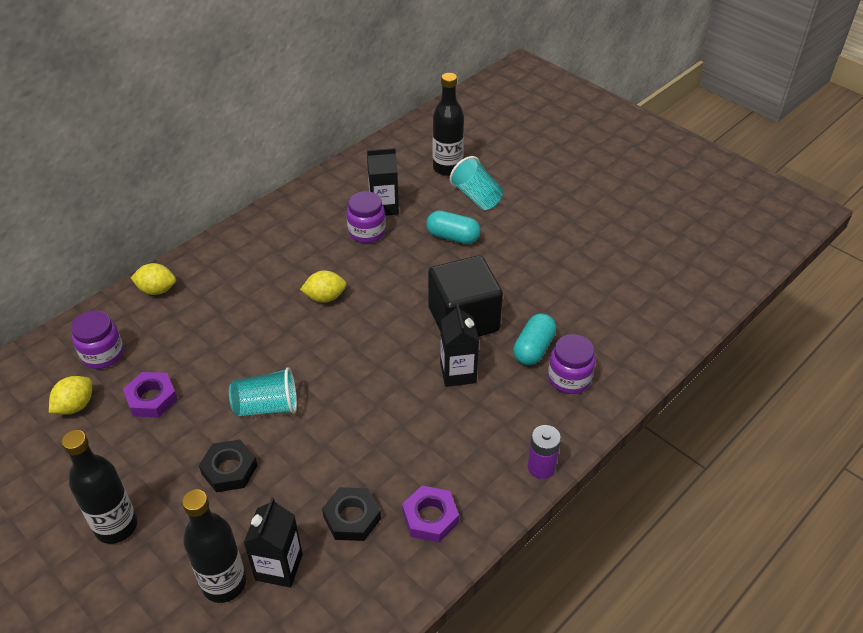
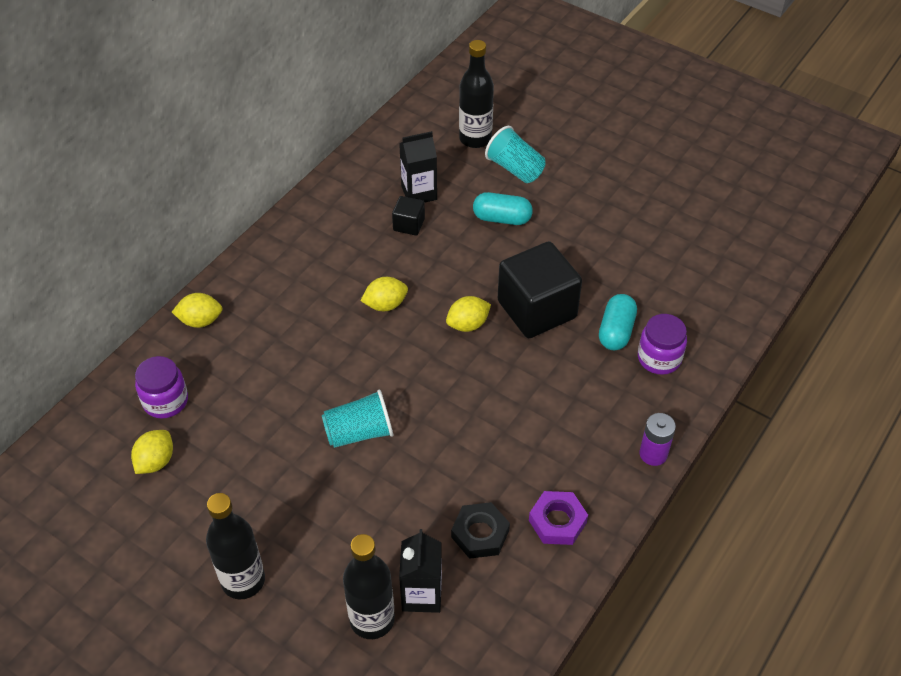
camera: 10 degrees left, 5 degrees up
purple nut [123,372,178,418] -> none
black nut [199,440,258,492] -> none
purple jar [347,191,386,243] -> black cube [392,196,425,236]
black carton [440,304,479,387] -> none
none -> yellow lemon [446,296,491,332]

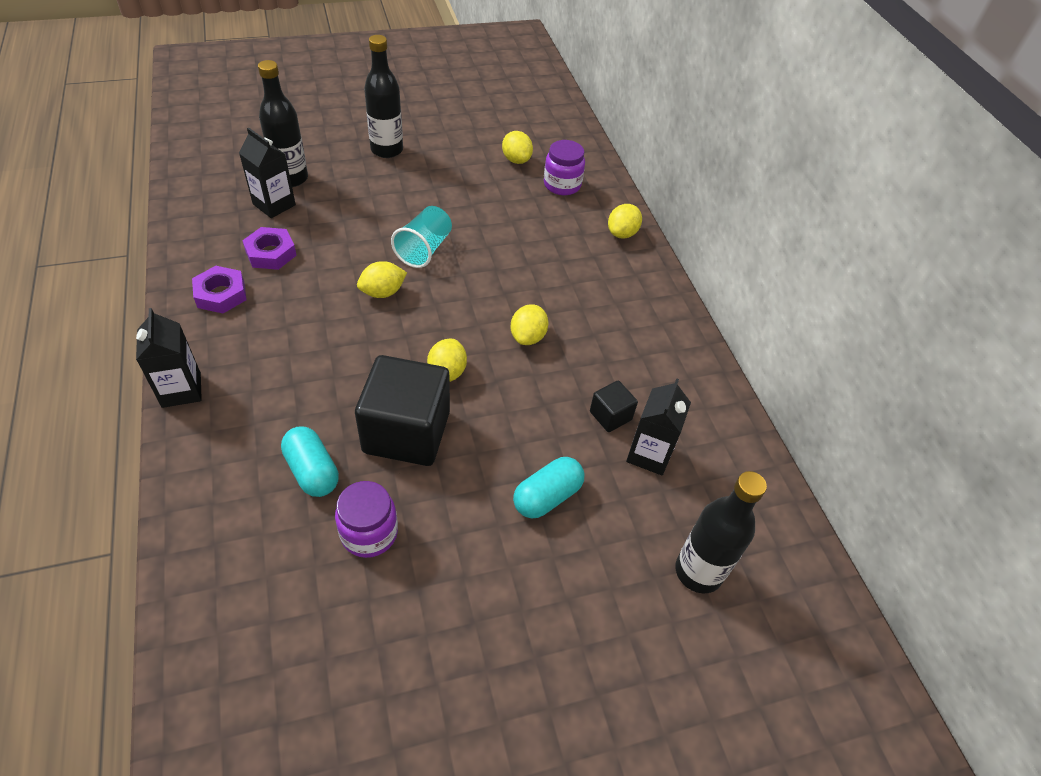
camera: 125 degrees right, 0 degrees up
black nut [451,502,510,559] -> purple nut [242,227,297,270]
turquoise cup [485,126,545,183] -> none
purple jar [638,314,687,375] -> purple jar moved to [335,481,398,558]
purple battery [639,413,676,466] -> black carton [136,308,202,408]
none -> yellow lemon [357,261,407,298]

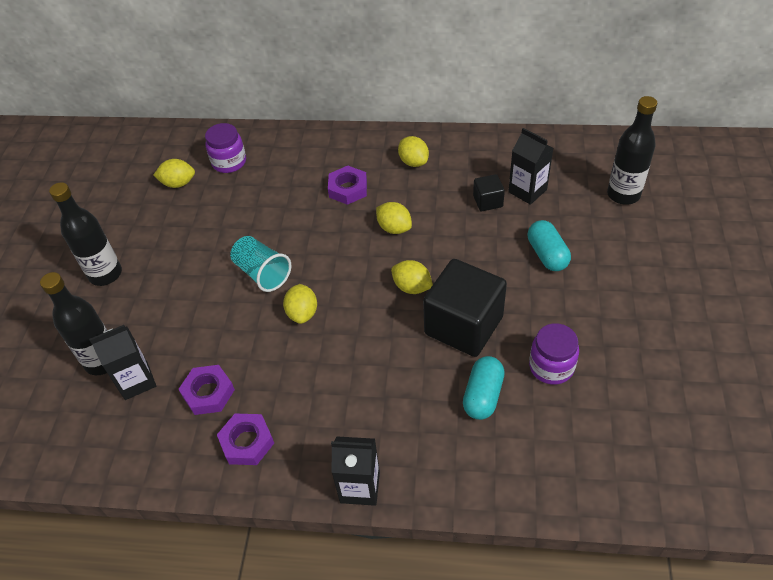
camera: 60 degrees left, 0 degrees up
turquoise capsule [281,426,339,497] -> turquoise capsule turned 60 degrees counterclockwise [463,356,505,420]
yellow lemon [608,204,642,239] -> yellow lemon moved to [398,136,429,167]
none -> purple nut [328,166,367,205]

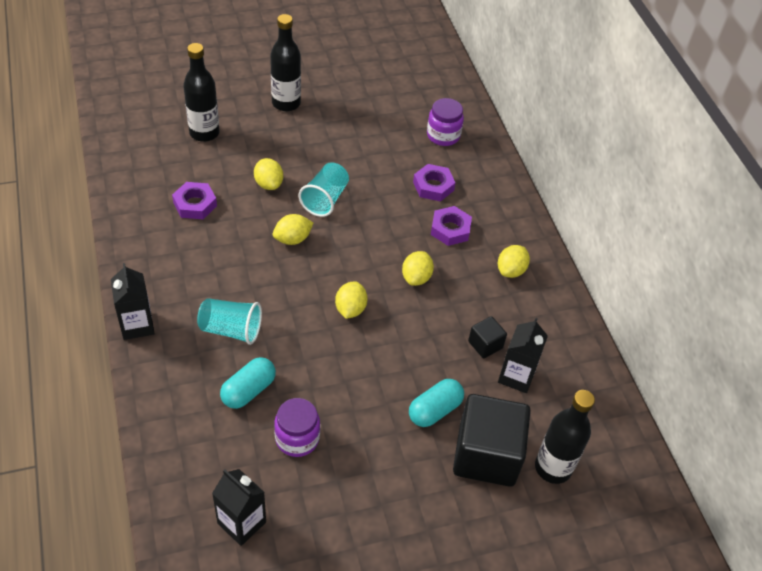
camera: 60 degrees right, 0 degrees up
black carton [89,325,156,400] -> black carton moved to [212,469,266,546]
yellow lemon [153,159,195,188] -> yellow lemon moved to [254,158,283,190]
purple nut [217,414,274,465] -> purple nut moved to [413,164,456,202]
black cube [423,259,507,357] -> black cube moved to [453,394,531,487]
turquoise capsule [463,356,505,420] -> turquoise capsule turned 45 degrees counterclockwise [220,357,276,409]
none -> turquoise cup [197,298,262,345]

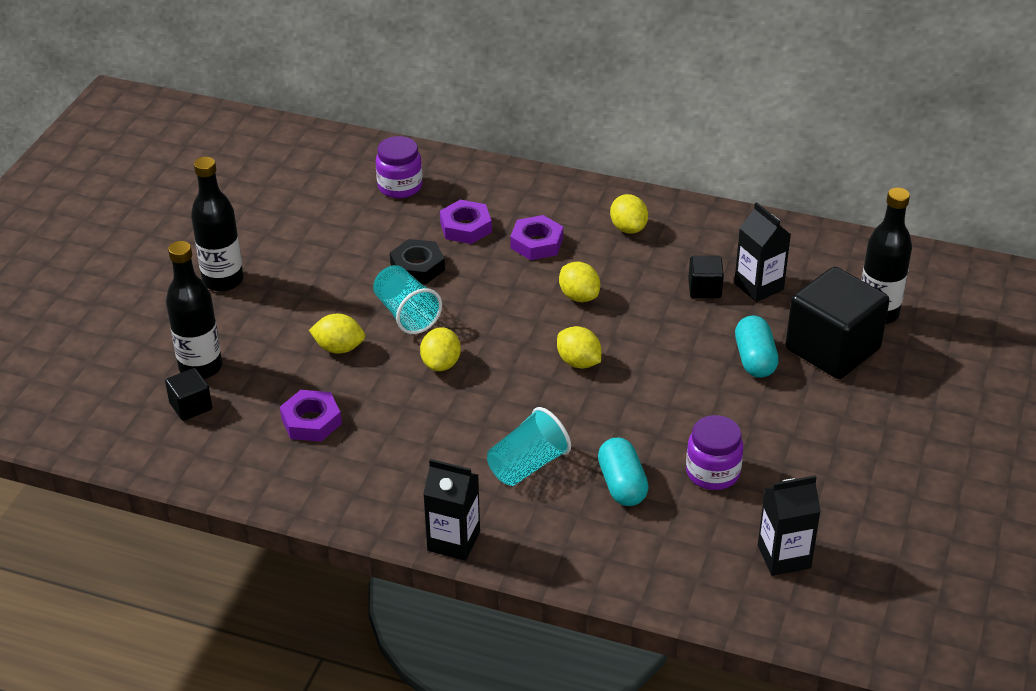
camera: 50 degrees left, 10 degrees down
none -> black cube [165,368,212,421]
none -> black nut [390,239,445,284]

